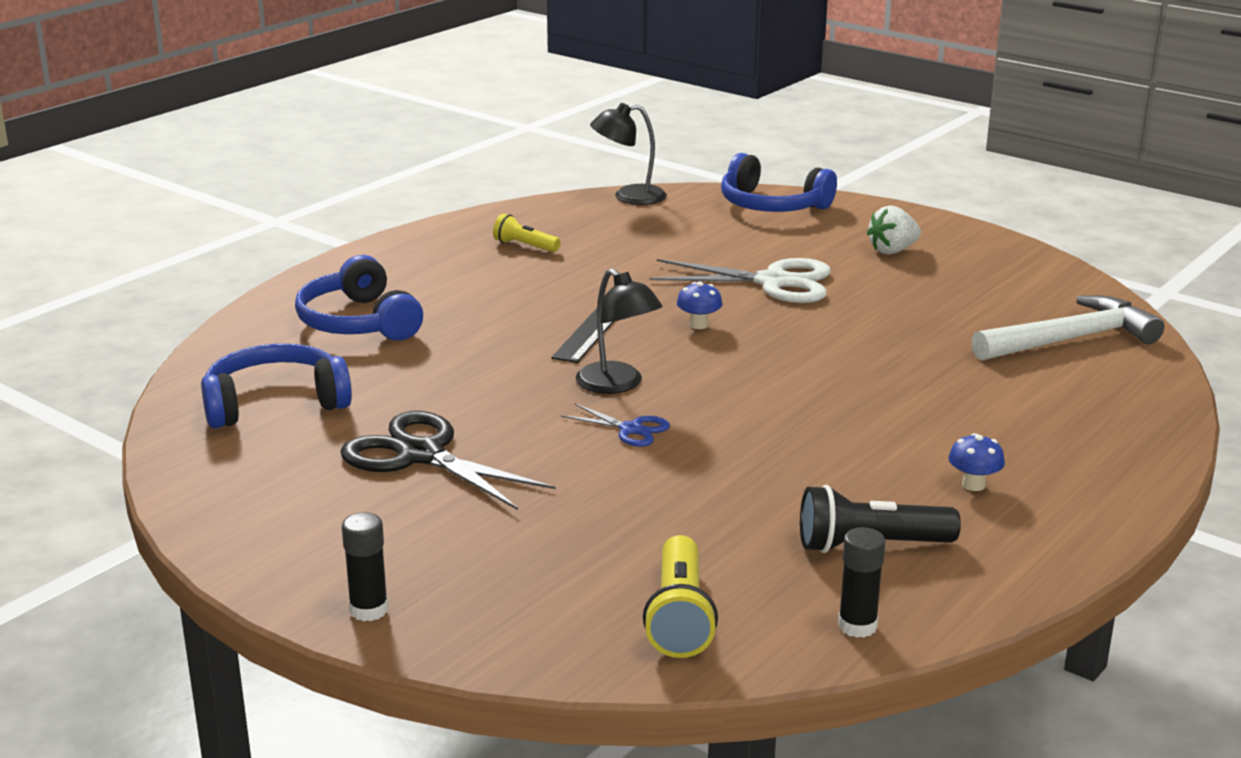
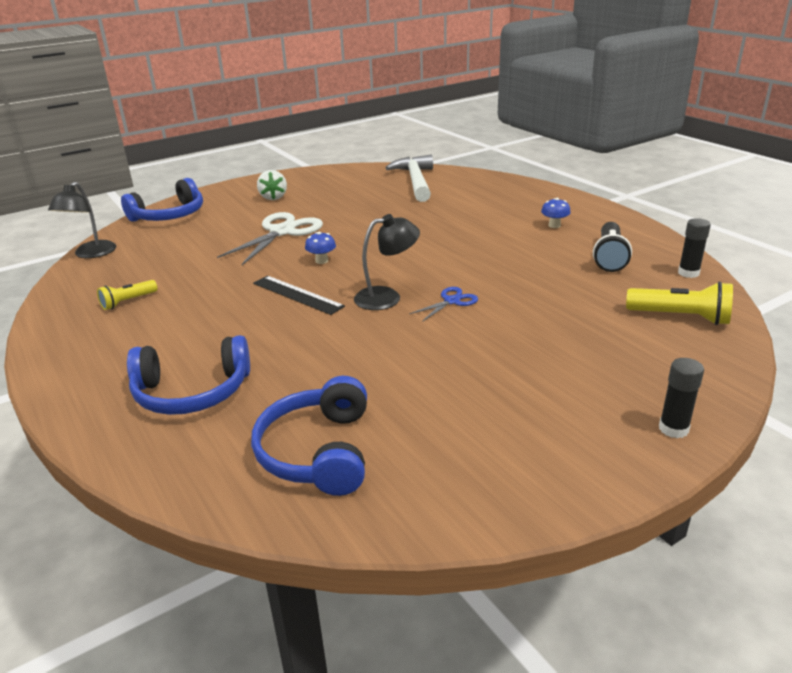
camera: 70 degrees left, 5 degrees up
black scissors [340,411,555,510] -> none

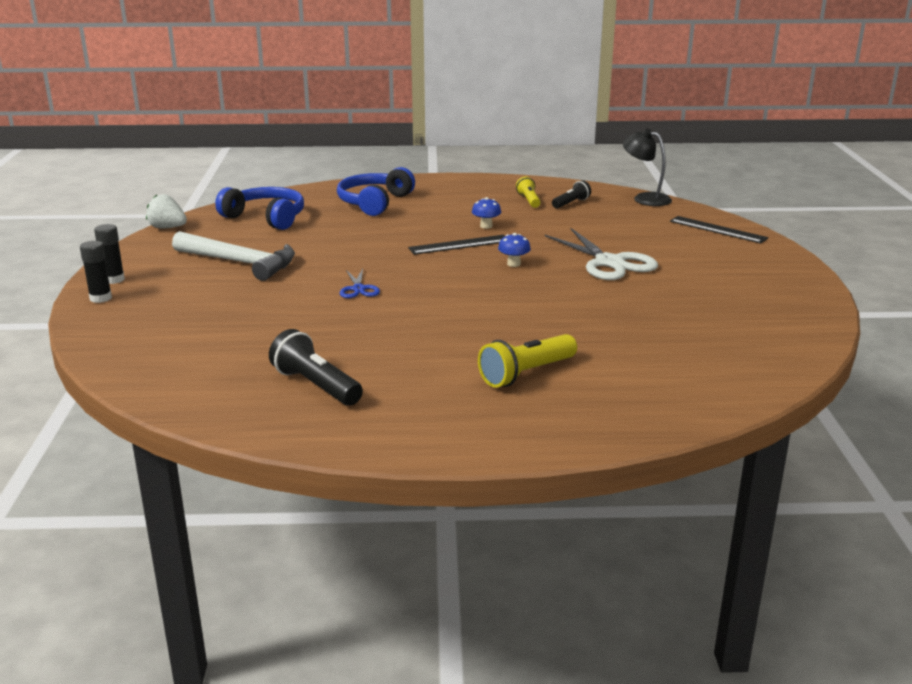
camera: 120 degrees right, 5 degrees down
blue headphones [121,178,203,222] -> black ruler [670,216,768,244]
white strawberry [257,170,287,200] -> white strawberry moved to [146,194,187,228]
black lamp [354,214,420,310] -> none
white hammer [385,155,433,202] -> white hammer moved to [172,231,295,281]
blue mushroom [541,198,571,228] -> blue mushroom moved to [472,197,501,229]
yellow flashlight [626,281,733,325] -> yellow flashlight moved to [478,334,577,388]
black glue stick [678,218,711,278] -> black glue stick moved to [94,224,125,284]
none -> black flashlight [552,180,591,209]

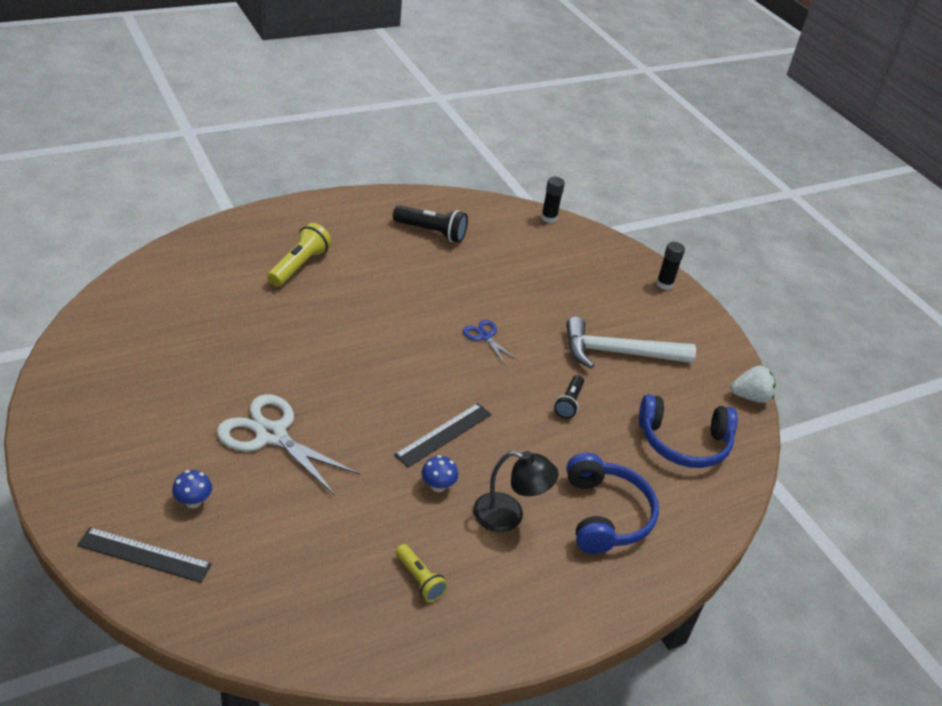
camera: 150 degrees right, 15 degrees up
black glue stick [94,224,125,284] -> black glue stick moved to [541,177,565,223]
blue mushroom [498,233,531,267] -> blue mushroom moved to [172,470,212,508]
black flashlight [552,180,591,209] -> black flashlight moved to [554,375,584,418]
black lamp [623,129,672,206] -> black lamp moved to [473,451,559,532]

